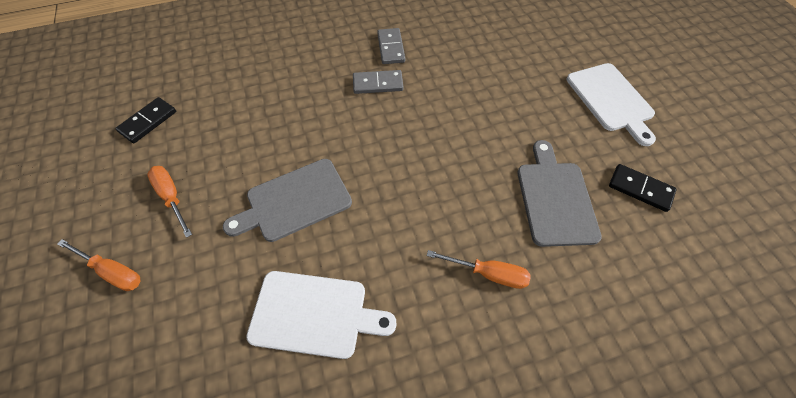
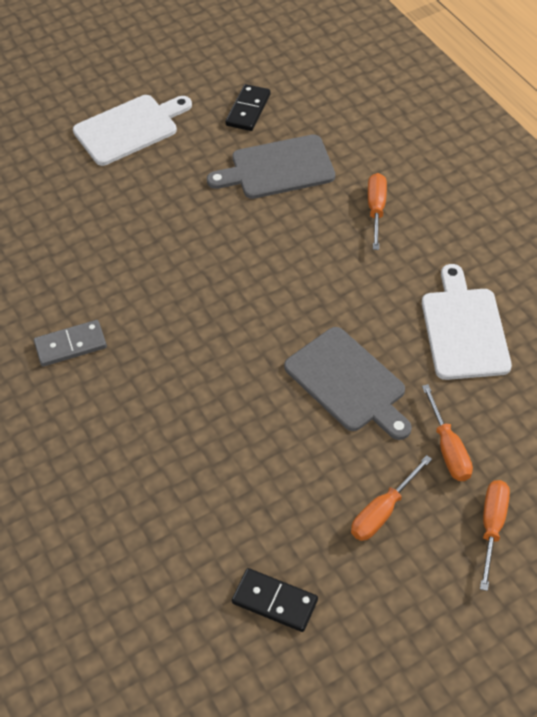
camera: 100 degrees left, 5 degrees down
grey domino [353,70,403,94] -> none
none -> orange screwdriver [422,384,473,481]

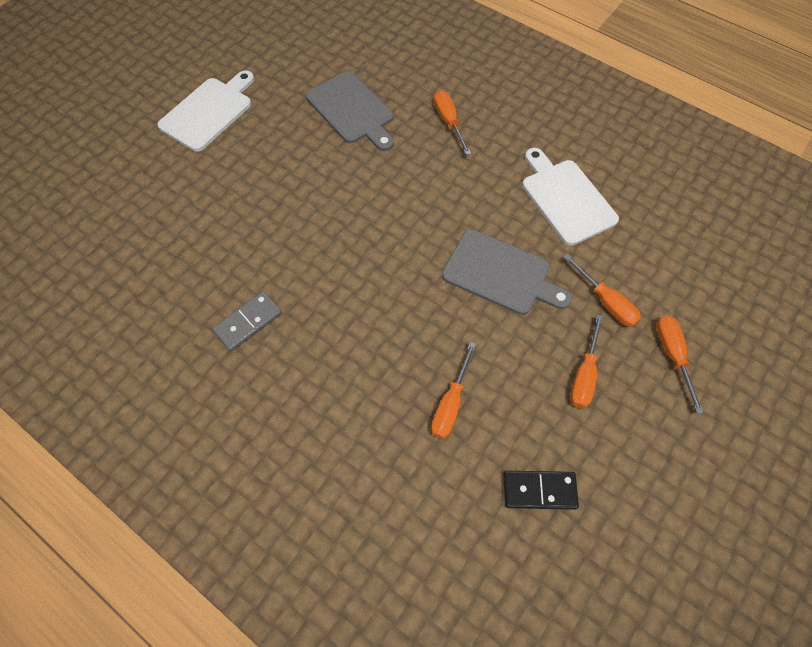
camera: 25 degrees left, 10 degrees up
grey cutting board [207,134,335,199] -> grey cutting board turned 90 degrees counterclockwise [306,71,394,151]
black domino [225,84,270,131] -> none
none -> orange screwdriver [431,342,476,439]

